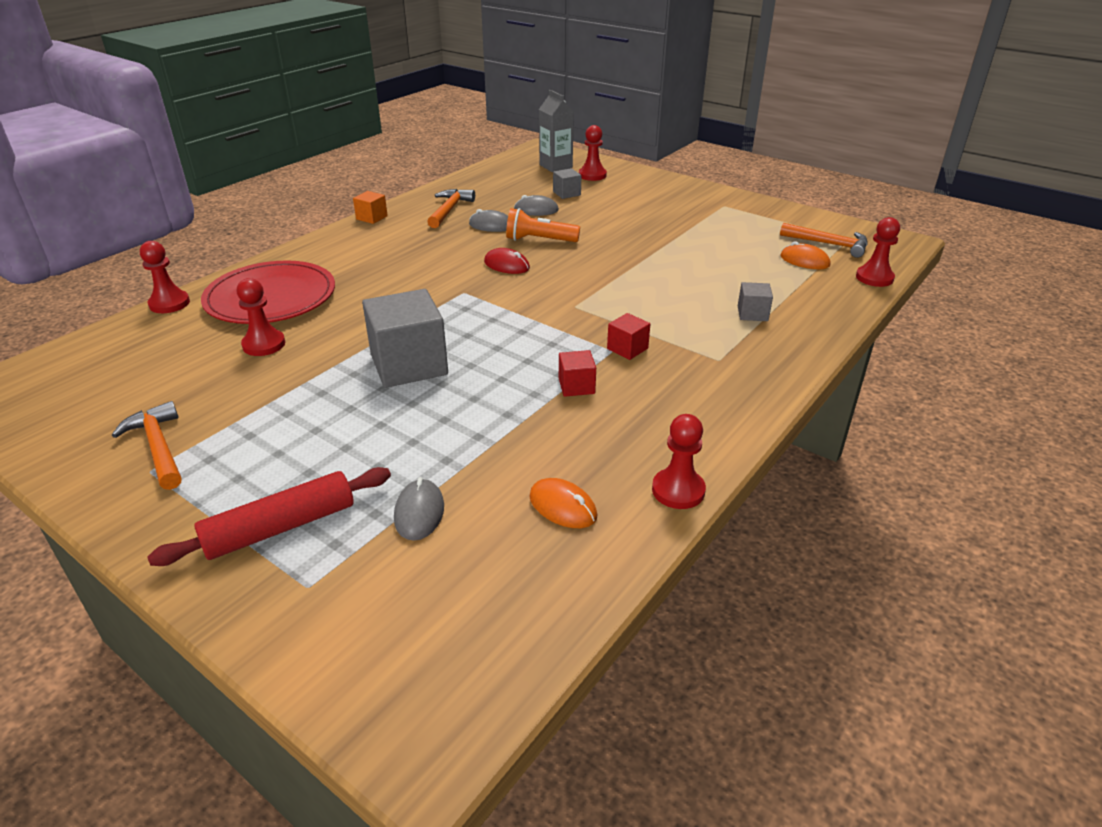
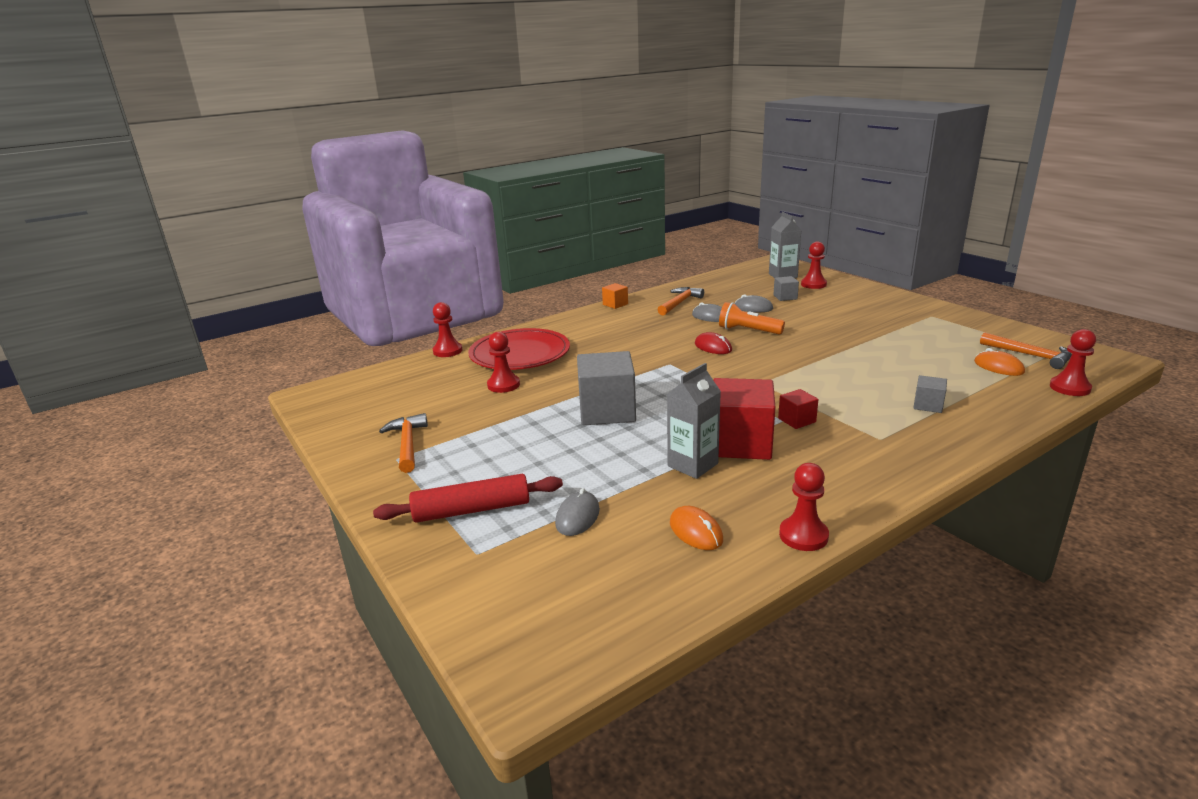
camera: 20 degrees right, 10 degrees down
red cube [559,350,596,397] -> red cube [714,378,776,460], size x2.10
none -> grey carton [667,363,721,479]

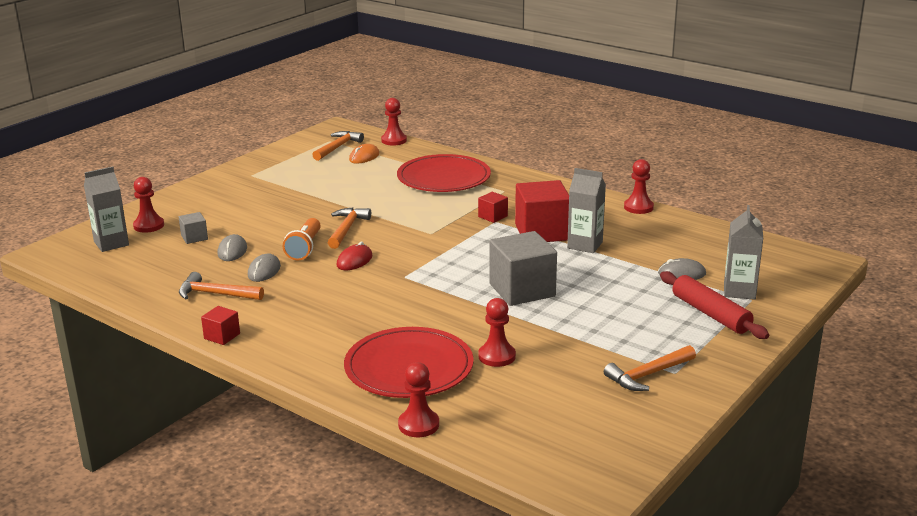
camera: 110 degrees left, 0 degrees up
orange cube [602,283,628,309] -> red cube [201,306,240,345]
orange mouse [670,506,723,550] -> none
grey cube [913,375,947,413] -> red plate [397,154,491,192]
none -> orange hammer [328,208,371,249]
none -> grey carton [724,205,763,300]

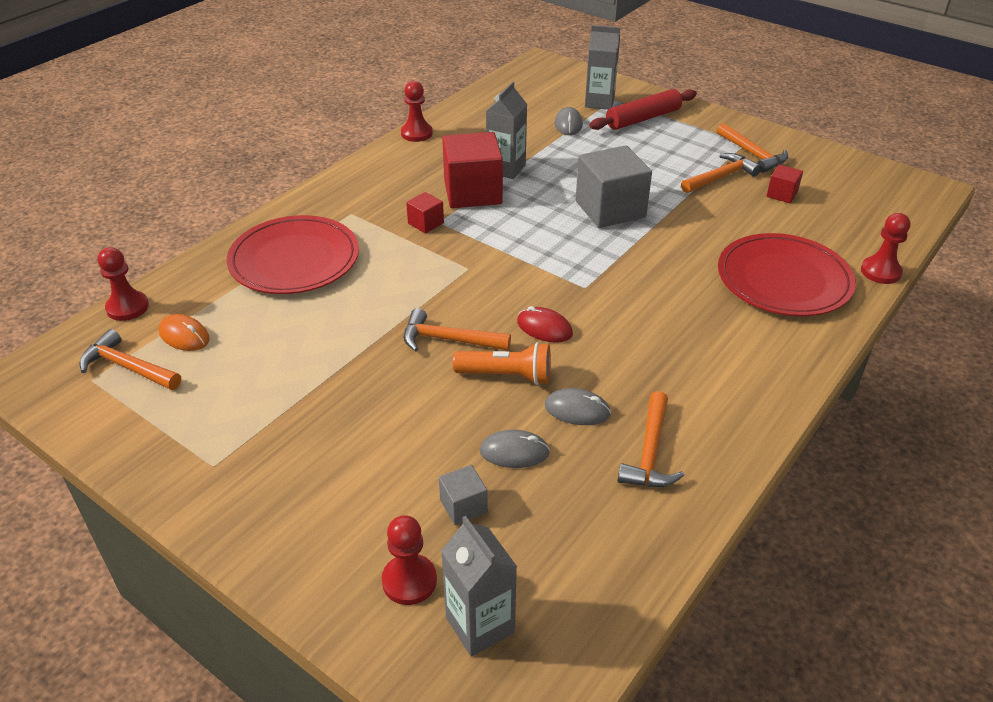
camera: 90 degrees left, 15 degrees up
red cube [201,306,240,345] -> red cube moved to [767,164,803,203]
red pawn [478,298,516,367] -> none
none -> orange hammer [681,153,761,193]

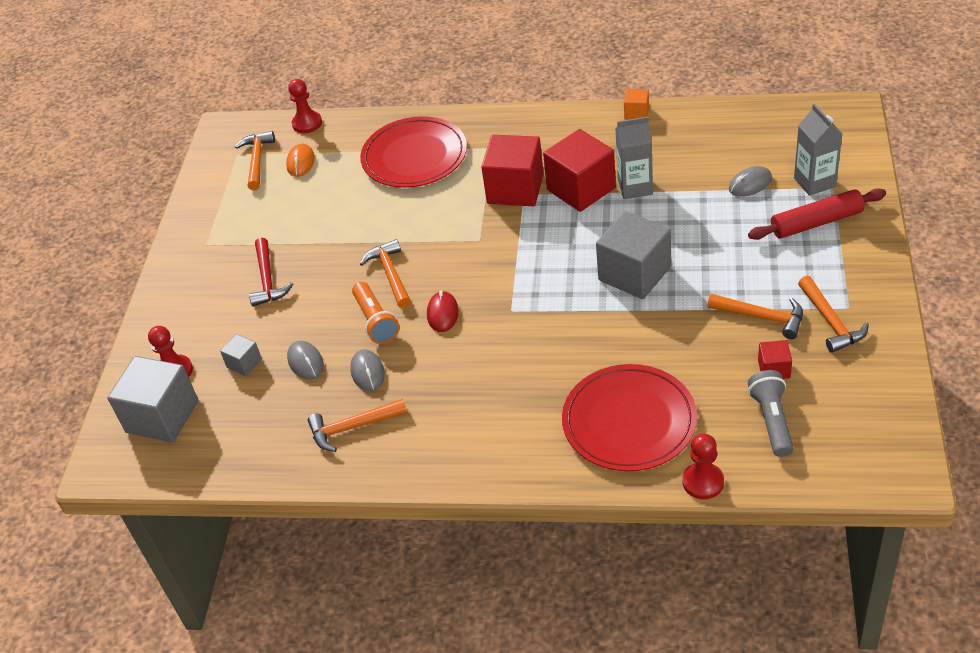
camera: 65 degrees right, 5 degrees up
red pawn [401,81,433,142] -> orange cube [624,89,649,120]
red cube [406,192,444,234] -> red cube [481,135,544,206], size x2.10
grey carton [441,516,517,657] -> grey cube [107,356,198,443]
red rolling pin [589,89,697,130] -> red rolling pin turned 45 degrees counterclockwise [748,188,886,240]
orange hammer [717,123,788,173] -> orange hammer turned 45 degrees counterclockwise [798,276,869,353]
none -> red hammer [249,238,293,307]
none -> grey flashlight [748,370,794,457]

